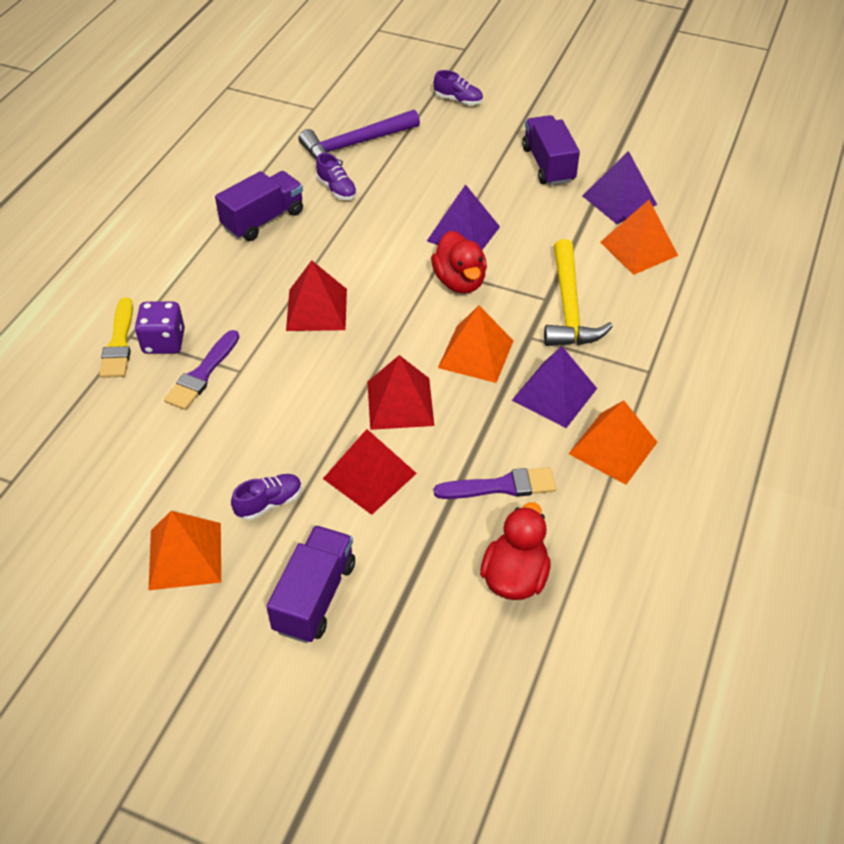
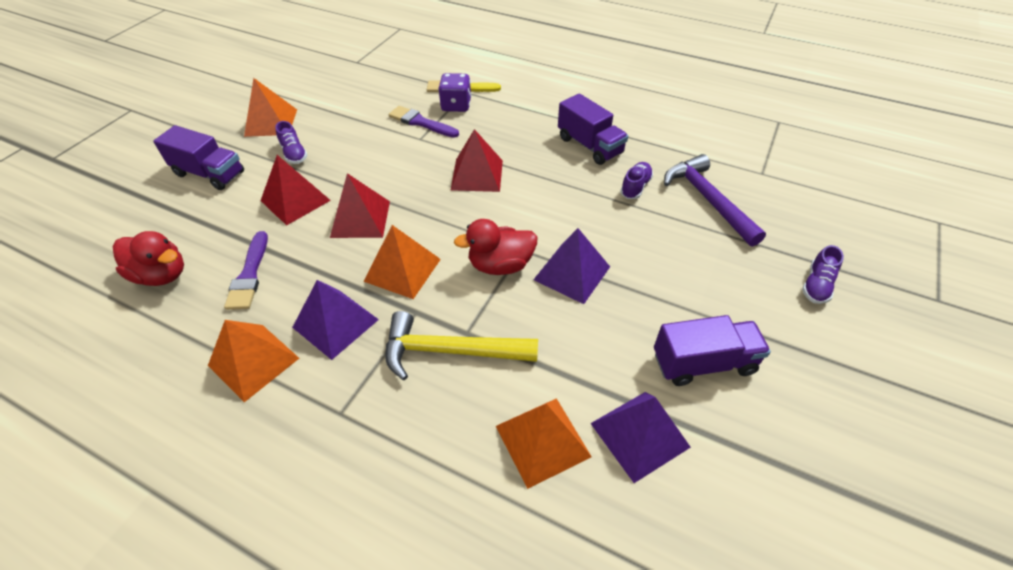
camera: 95 degrees right, 0 degrees up
purple shoe [316,153,357,200] -> purple shoe turned 150 degrees clockwise [620,162,653,199]

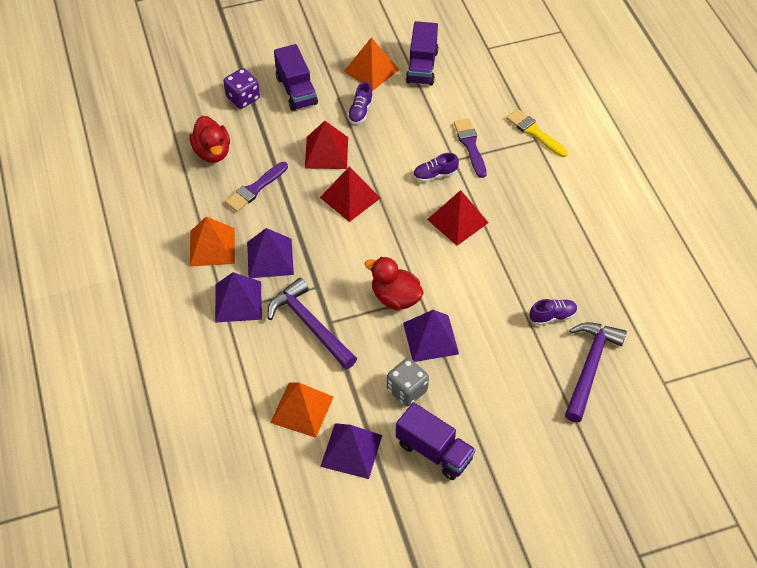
camera: 45 degrees right, 5 degrees up
orange pyramid [364,225,441,299] -> none
yellow hammer [385,311,538,380] -> purple hammer [268,278,357,370]
purple dice [438,73,471,112] -> purple dice moved to [223,68,260,109]
purple truck [558,93,628,165] -> purple truck moved to [406,21,438,85]
purple shoe [802,245,844,304] -> purple shoe moved to [413,153,459,182]
none -> purple pyramid [215,272,262,323]
none -> grey dice [387,358,429,406]

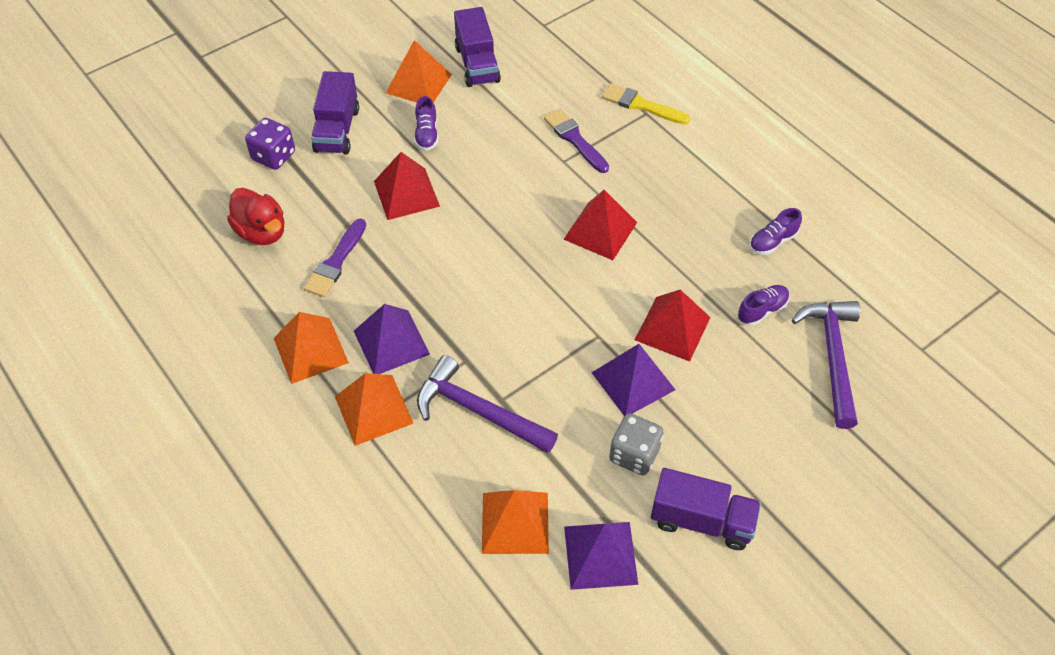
camera: 20 degrees left, 0 degrees up
purple pyramid [215,272,262,323] -> orange pyramid [335,373,413,446]
purple truck [274,44,318,111] -> purple truck turned 45 degrees clockwise [311,71,359,154]
red pyramid [320,167,380,222] -> red pyramid moved to [635,290,711,362]
red duck [365,257,424,310] -> none
purple shoe [413,153,459,182] -> purple shoe moved to [749,208,802,255]

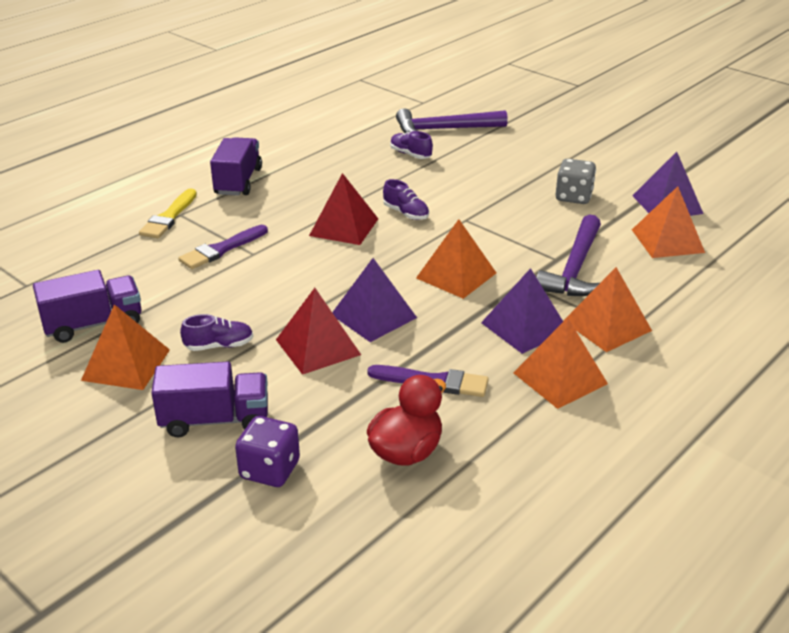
camera: 100 degrees left, 20 degrees down
purple pyramid [592,344,675,416] -> purple pyramid moved to [332,258,417,342]
red pyramid [635,290,711,362] -> none
purple truck [651,468,761,550] -> purple truck moved to [210,137,262,196]
purple shoe [749,208,802,255] -> purple shoe moved to [383,179,429,220]
none -> orange pyramid [416,219,496,299]

